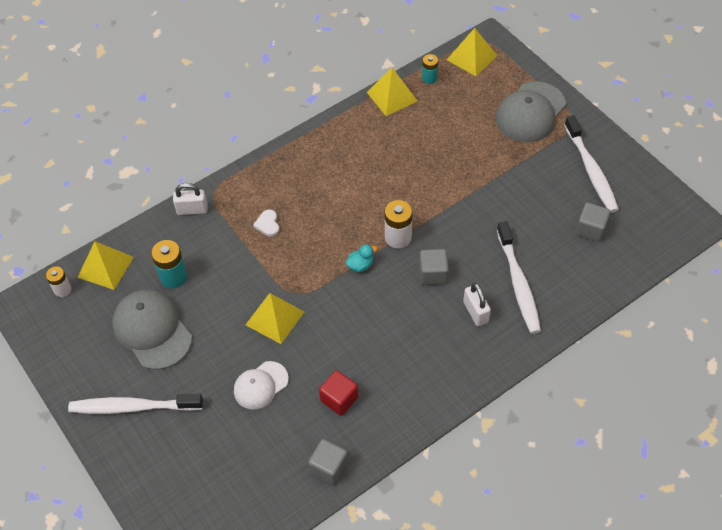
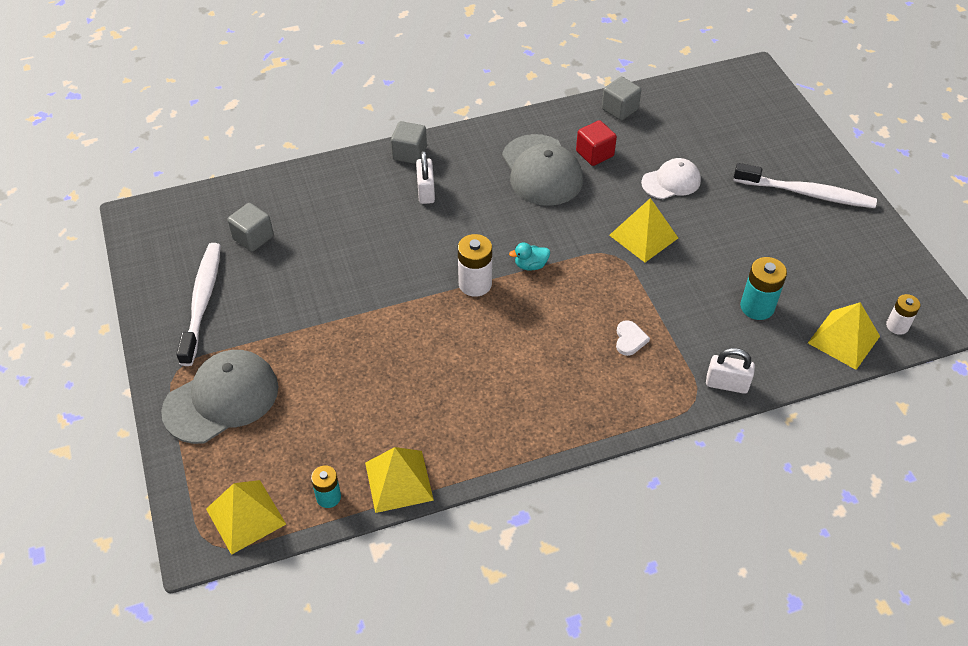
camera: 165 degrees left, 5 degrees down
grey cap [112,290,192,370] -> grey cap moved to [502,134,583,206]
grey cube [419,249,449,285] -> grey cube moved to [391,121,427,164]
white toothbrush [497,221,541,334] -> none

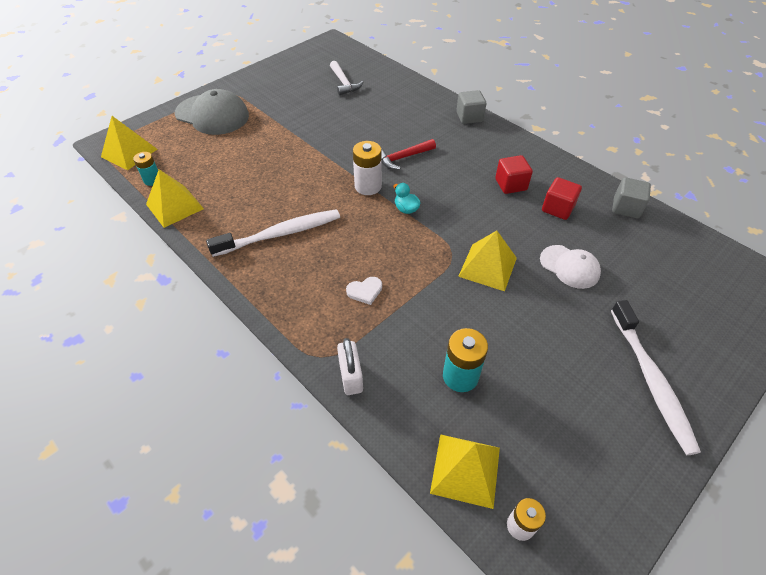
camera: 65 degrees right, 0 degrees up
white toothbrush [176,243,221,366] -> white toothbrush moved to [206,209,340,257]
grey cube [227,203,274,252] -> white hammer [330,61,363,95]
white padlock [416,151,435,204] -> none
grey cap [502,134,583,206] -> red cube [495,155,533,194]
none -> red hammer [381,139,436,170]

